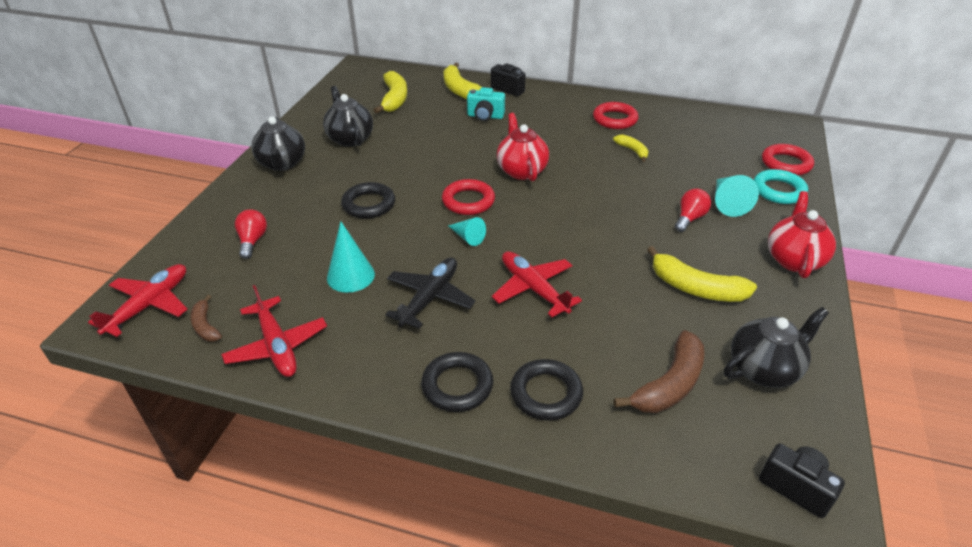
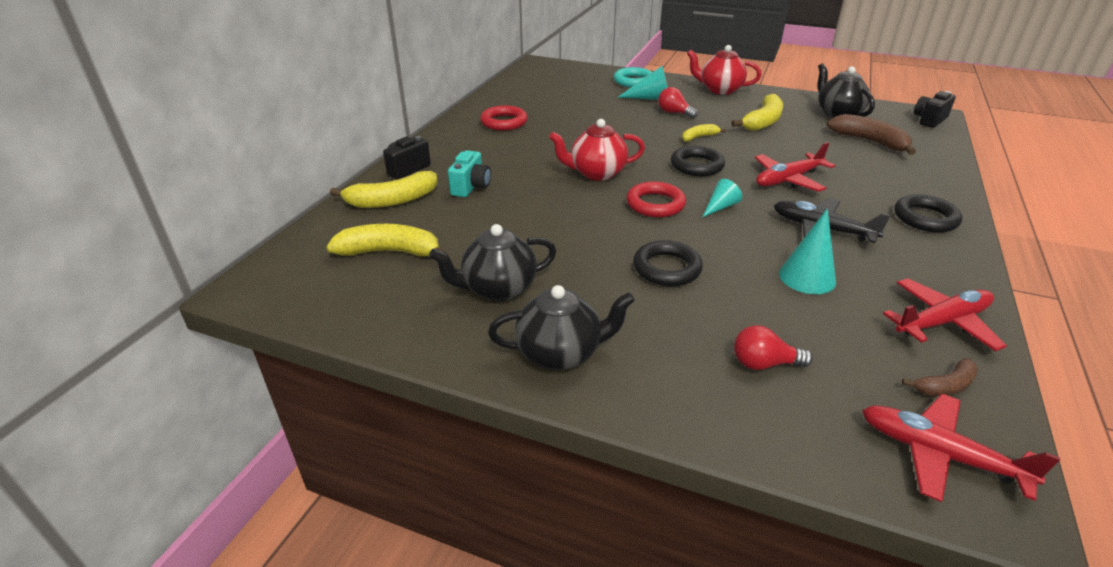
camera: 85 degrees left, 5 degrees down
black ring [510,359,583,420] -> black ring moved to [671,146,725,176]
yellow banana [613,134,649,162] -> yellow banana moved to [682,124,726,142]
red ring [762,144,814,175] -> none

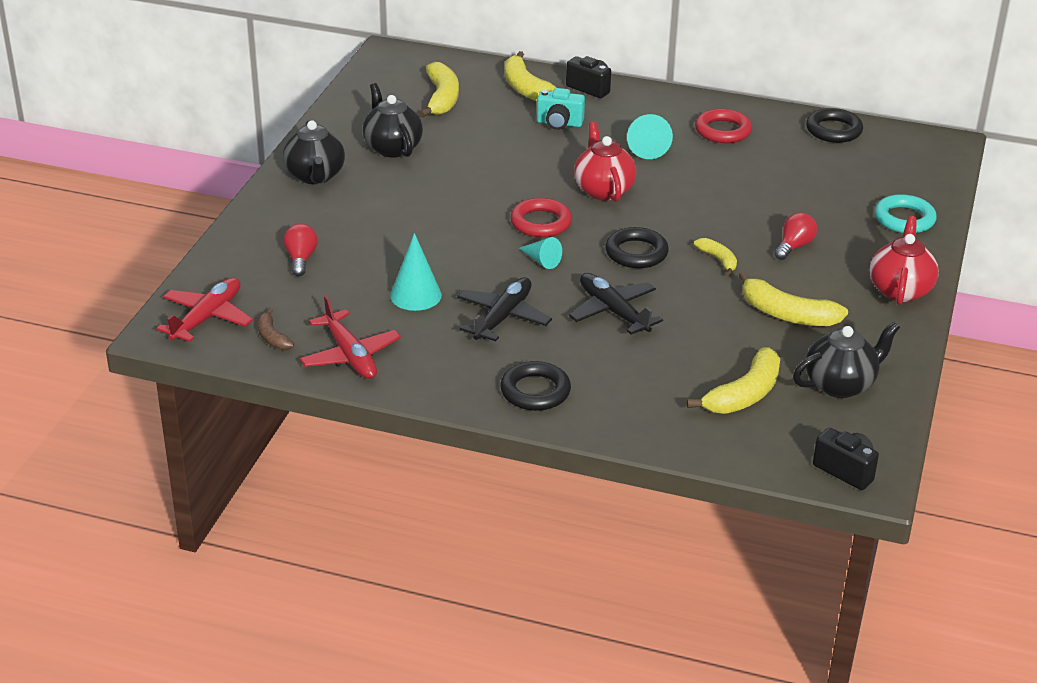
camera: 85 degrees right, 0 degrees up
turquoise cone [617,66,668,100] -> turquoise cone moved to [627,114,673,159]
black ring [633,240,703,286] -> black ring moved to [806,108,863,143]
red plane [755,142,835,192] -> black plane [569,273,663,334]
brown banana [826,114,916,155] -> yellow banana [686,347,780,414]

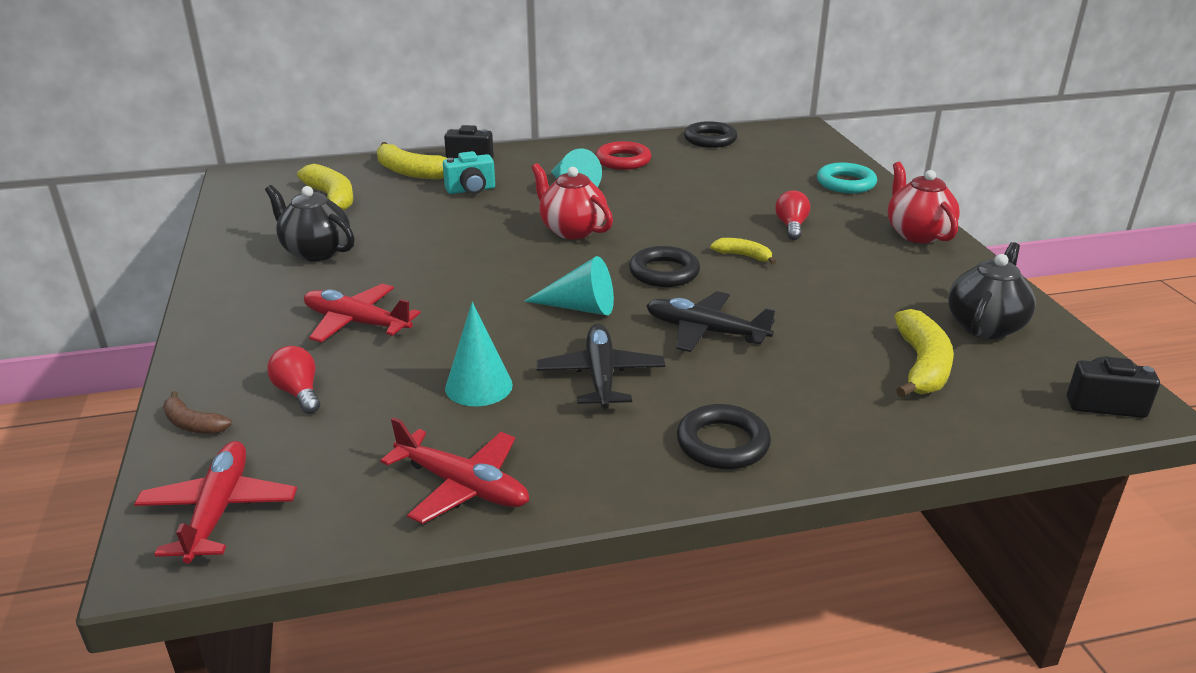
camera: 30 degrees left, 5 degrees down
brown banana [257,308,294,350] -> brown banana moved to [163,391,231,434]
black teapot [283,120,345,184] -> none
red ring [510,198,572,237] -> none
turquoise cone [519,237,562,269] -> turquoise cone [524,256,614,315], size x1.56
yellow banana [739,271,848,326] -> none
none -> red plane [304,284,420,343]

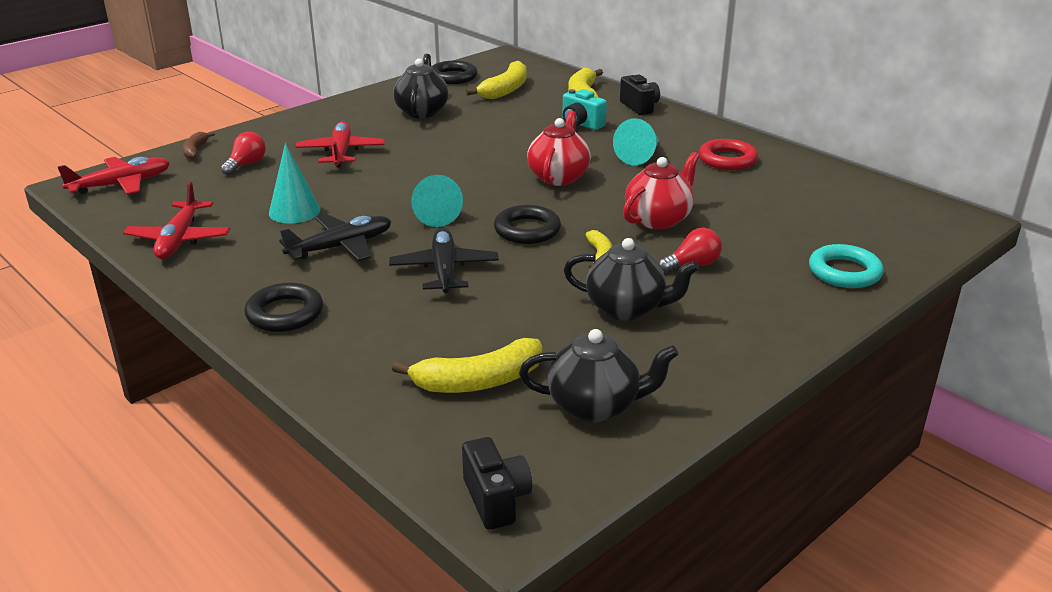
camera: 60 degrees right, 0 degrees up
black ring [684,121,737,148] -> black ring moved to [432,61,478,84]
red teapot [888,162,960,243] -> red teapot moved to [623,152,700,230]
none -> black teapot [564,238,699,321]

